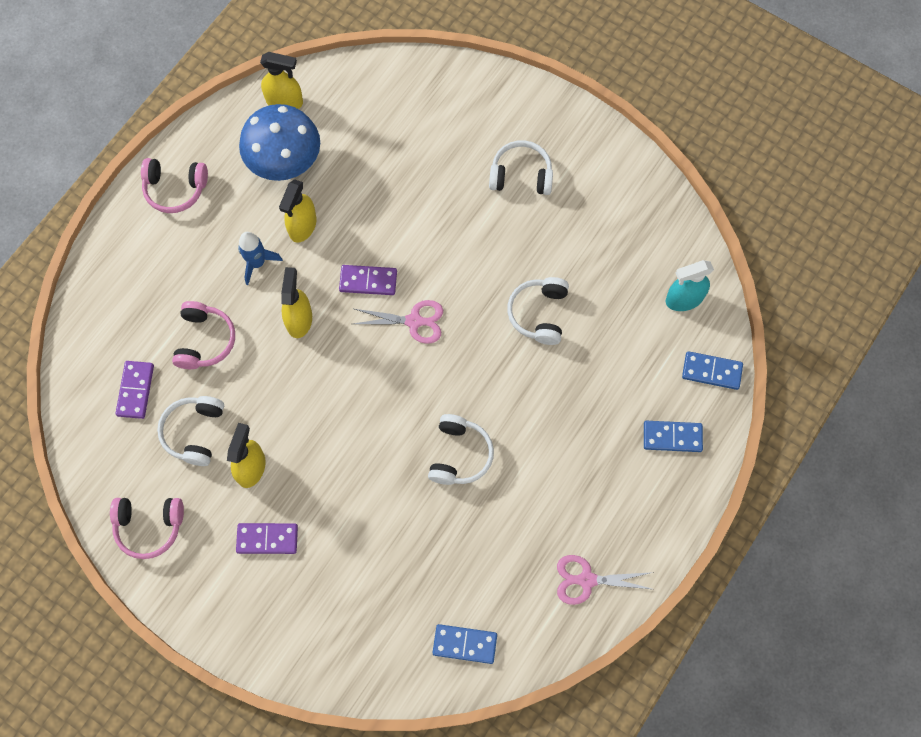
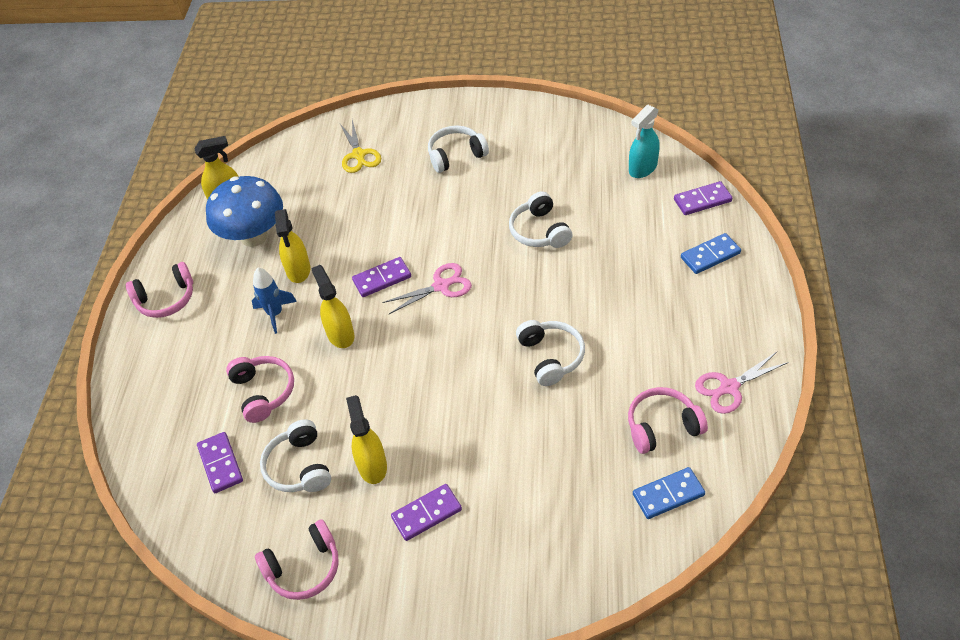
camera: 25 degrees left, 20 degrees down
blue domino [682,351,743,390] -> purple domino [674,181,732,215]
none -> yellow scissors [340,120,381,173]
none -> pink headphones [628,387,708,454]

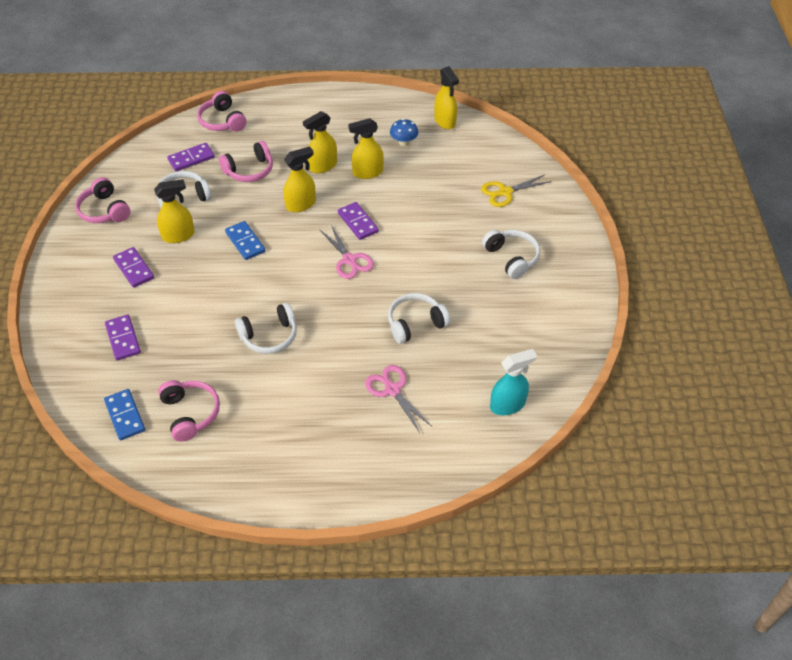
camera: 80 degrees right, 0 degrees up
pink headphones [126,262,193,318] -> pink headphones moved to [197,91,247,132]
blue mushroom [206,176,283,247] -> blue mushroom [390,119,418,146], size x0.46
blue rocket [252,268,297,334] -> yellow spray bottle [303,111,337,173]
turquoise spray bottle [629,105,660,178] -> turquoise spray bottle turned 120 degrees clockwise [490,349,537,415]
purple domino [674,181,732,215] -> purple domino moved to [105,315,141,361]
blue domino [681,233,741,274] -> blue domino moved to [225,221,266,260]
pink scissors [695,352,789,414] -> pink scissors moved to [365,365,433,433]

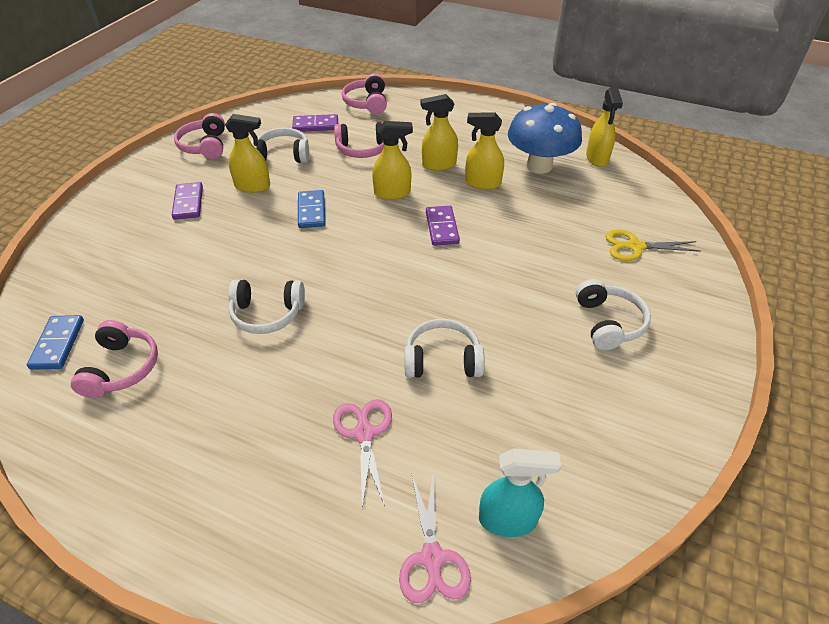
camera: 25 degrees right, 5 degrees down
purple domino [105,315,141,361] -> none
pink scissors [320,225,374,279] -> pink scissors moved to [399,473,471,603]
blue mushroom [390,119,418,146] -> blue mushroom [508,103,582,174], size x2.15

